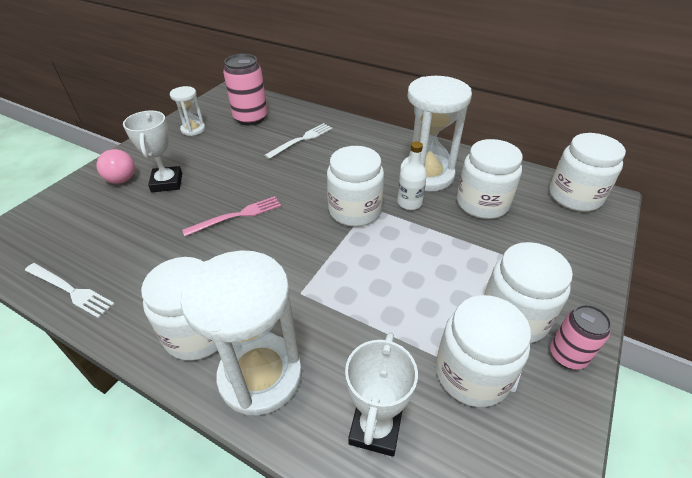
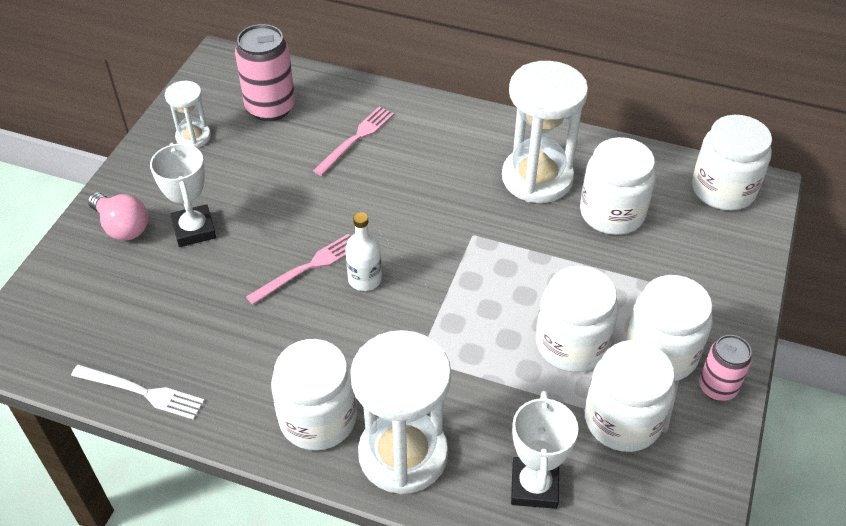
camera: 10 degrees left, 5 degrees up
white fork [265,123,333,159] -> pink fork [313,106,394,176]
white jar [327,146,384,227] -> white jar moved to [536,266,619,372]
white bottle [397,141,427,210] -> white bottle moved to [345,212,382,291]

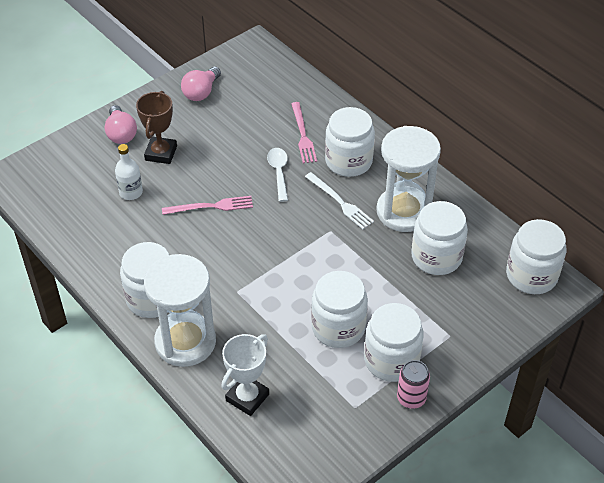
camera: 30 degrees right, 0 degrees up
white fork [71,365,205,420] -> white fork moved to [305,172,374,229]
white trophy [150,142,216,247] -> brown trophy [136,91,177,164]
white hourglass [165,81,211,148] -> pink light bulb [181,67,221,101]
pink can [235,24,295,121] -> none
pink fork [313,106,394,176] -> pink fork turned 105 degrees clockwise [291,102,317,163]
white bottle [345,212,382,291] -> white bottle moved to [115,144,143,200]
white jar [584,340,675,452] -> white jar moved to [325,107,375,177]
none -> white spoon [267,148,288,202]

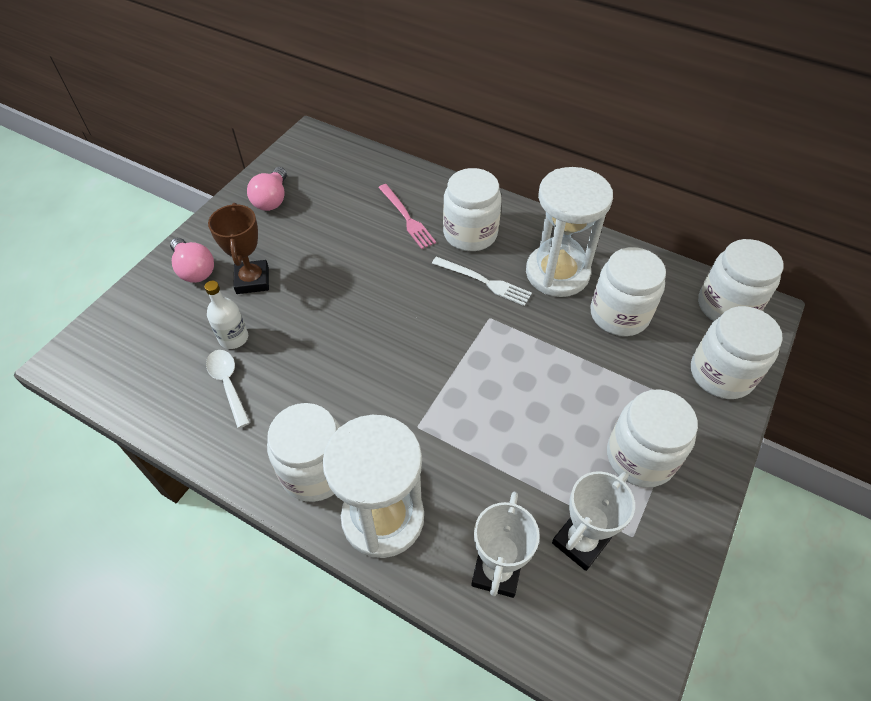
camera: 20 degrees left, 5 degrees up
pink fork [162,196,253,215] -> none
white spoon [267,148,288,202] -> white spoon moved to [206,350,250,428]
white jar [311,271,368,348] -> white jar moved to [691,306,783,399]
pink can [397,360,430,409] -> none
none -> white trophy [552,471,635,571]

